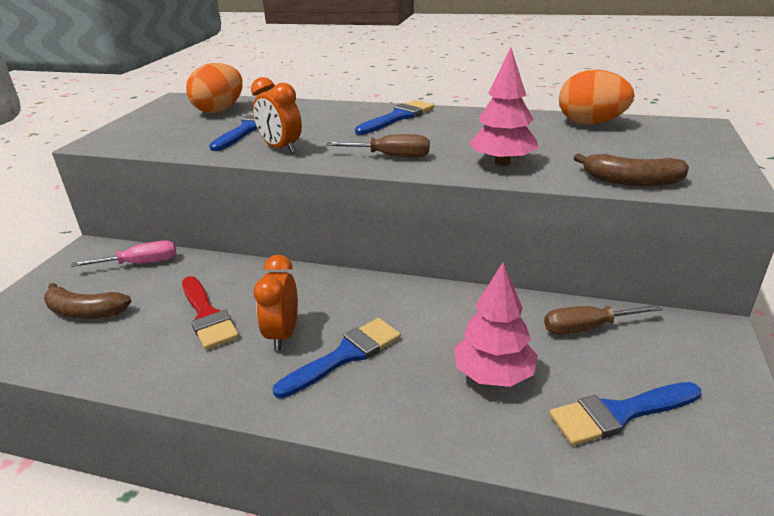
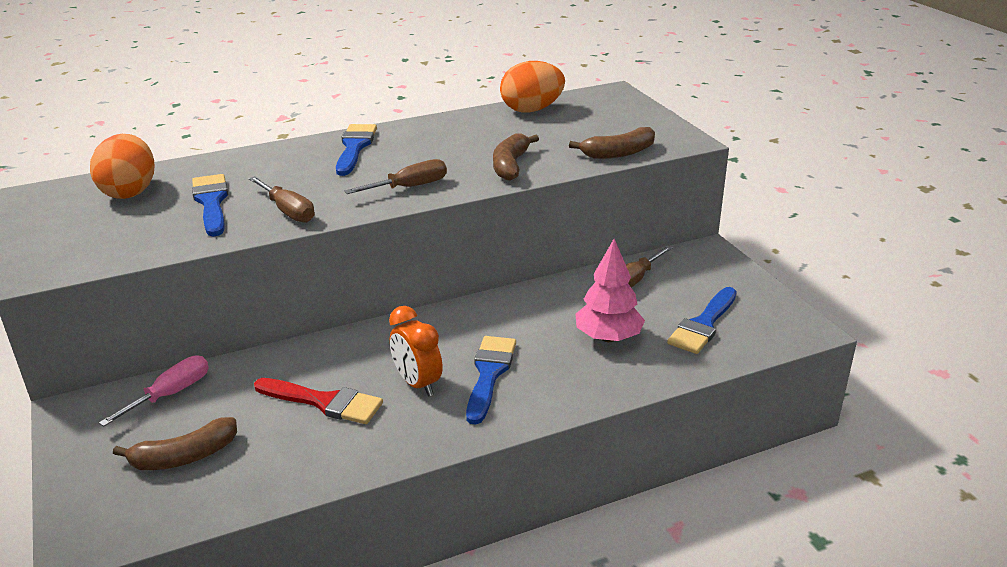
camera: 40 degrees left, 0 degrees up
orange clock [251,77,302,153] -> brown screwdriver [249,176,315,223]
pink tree [469,47,539,166] -> brown banana [493,133,539,181]

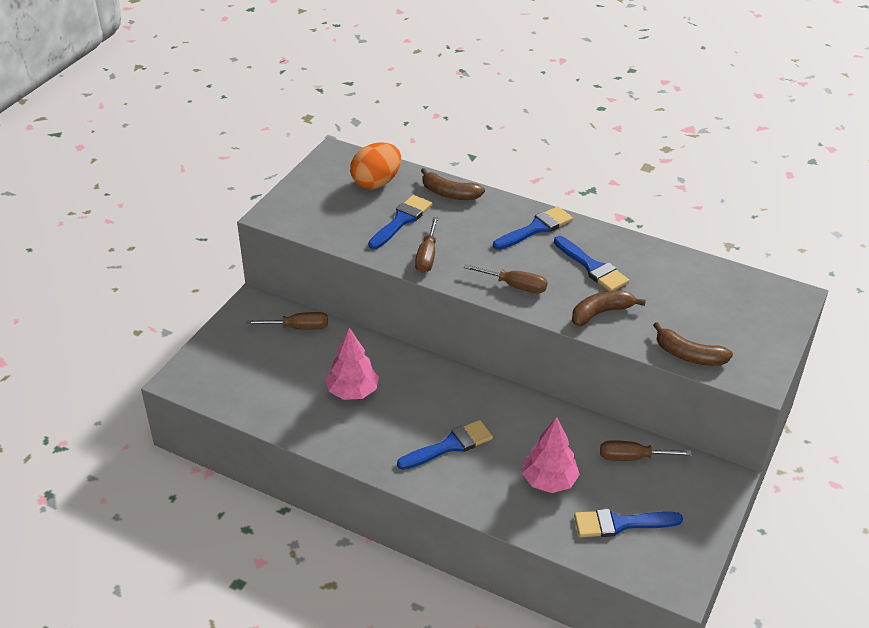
camera: 50 degrees right, 10 degrees up
pink screwdriver [99,355,209,426] -> brown screwdriver [247,312,328,330]
brown banana [113,417,237,470] -> brown banana moved to [421,168,485,200]
red brush [254,378,383,424] -> pink tree [326,328,379,400]
orange clock [389,306,443,397] -> none
orange egg [500,61,565,113] -> none
none -> blue brush [554,236,629,291]

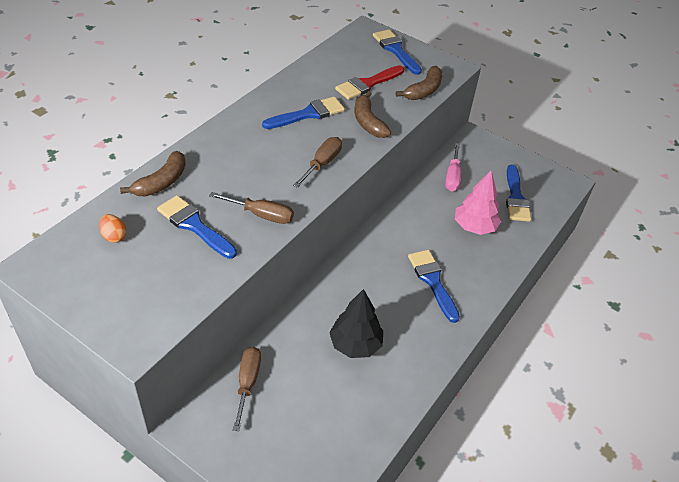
camera: 85 degrees left, 5 degrees up
pink tree [326,328,379,400] -> black tree [329,289,383,358]
orange egg [350,142,401,189] -> orange egg [99,214,126,243], size x0.48
blue brush [493,206,573,250] -> blue brush moved to [373,30,422,75]
brown screwdriver [600,440,692,461] -> pink screwdriver [445,143,461,191]
none -> red brush [335,65,404,100]

